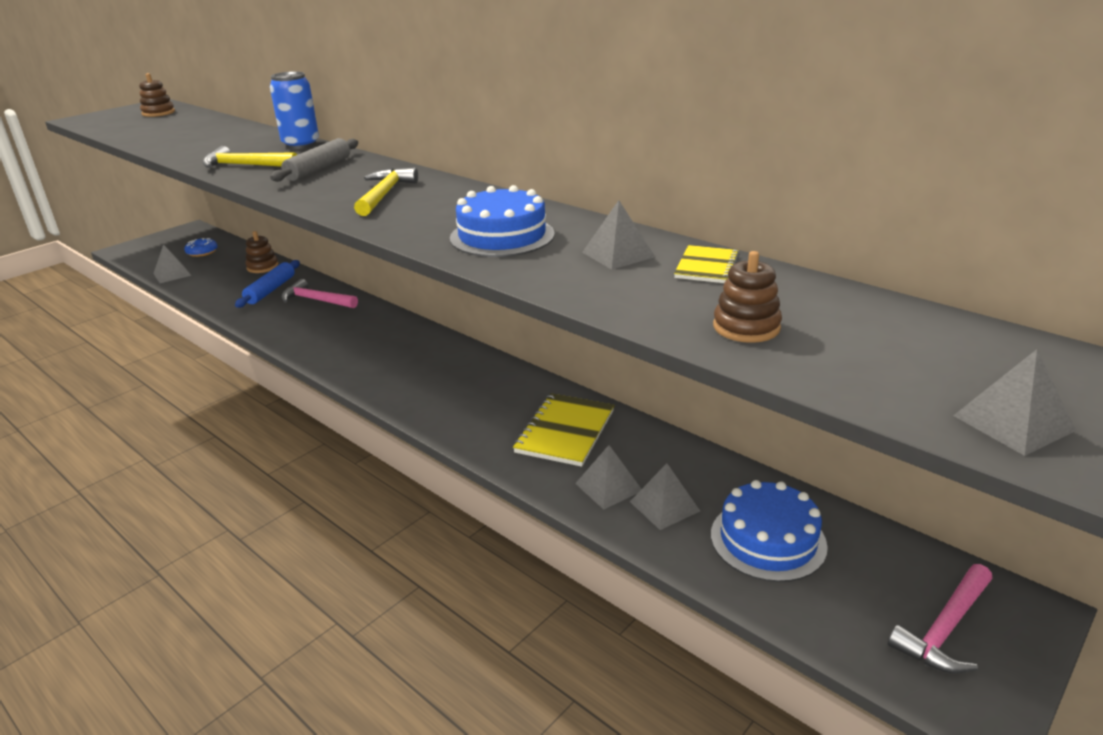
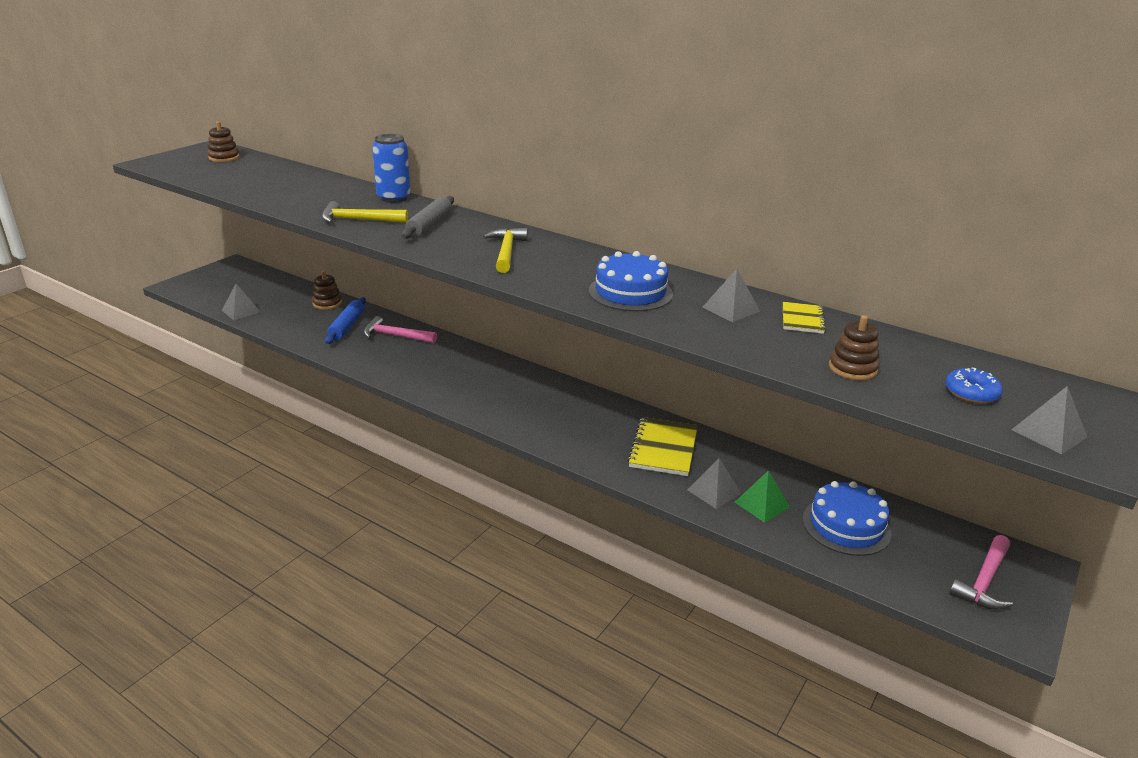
camera: 10 degrees left, 0 degrees up
blue donut [184,238,218,257] -> blue donut moved to [945,367,1003,404]
grey pyramid [630,463,700,530] -> green pyramid [735,470,790,523]

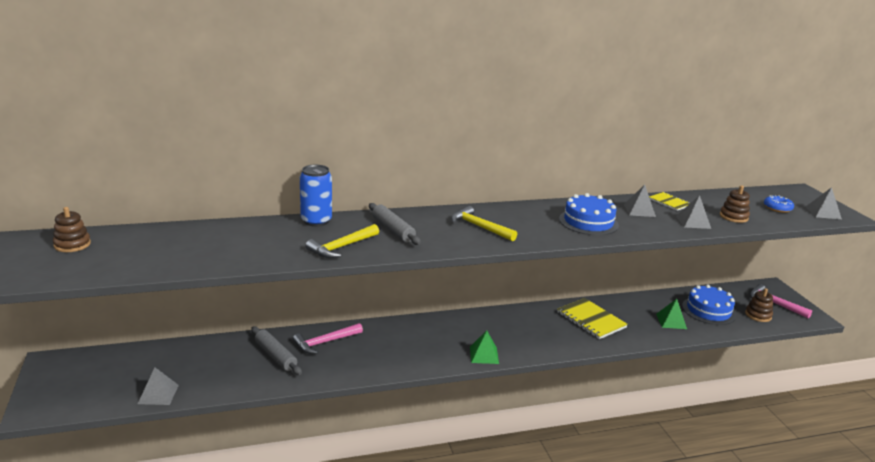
camera: 50 degrees left, 5 degrees down
brown stacking toy [312,271,342,310] -> brown stacking toy moved to [745,288,773,322]
blue rolling pin [325,297,366,344] -> grey rolling pin [251,326,302,375]
grey pyramid [687,458,742,509] -> grey pyramid moved to [676,195,711,229]
pink hammer [949,535,1013,610] -> pink hammer turned 150 degrees clockwise [750,284,812,318]
none -> green pyramid [470,330,499,364]

